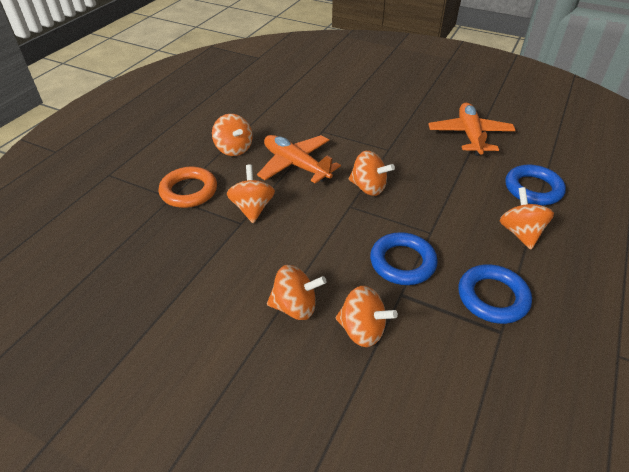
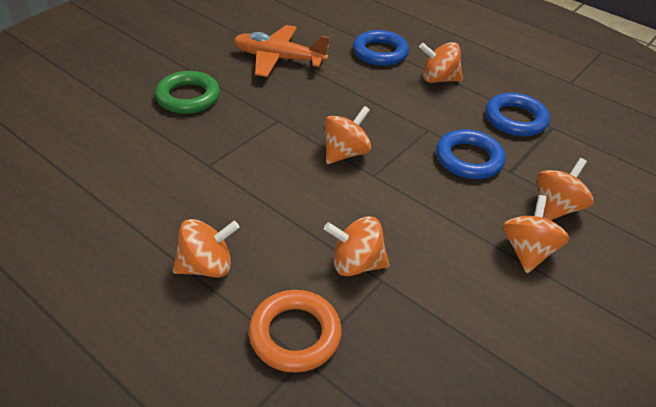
camera: 80 degrees left, 0 degrees up
orange plane [257,135,341,183] -> none
none -> green ring [155,71,220,114]

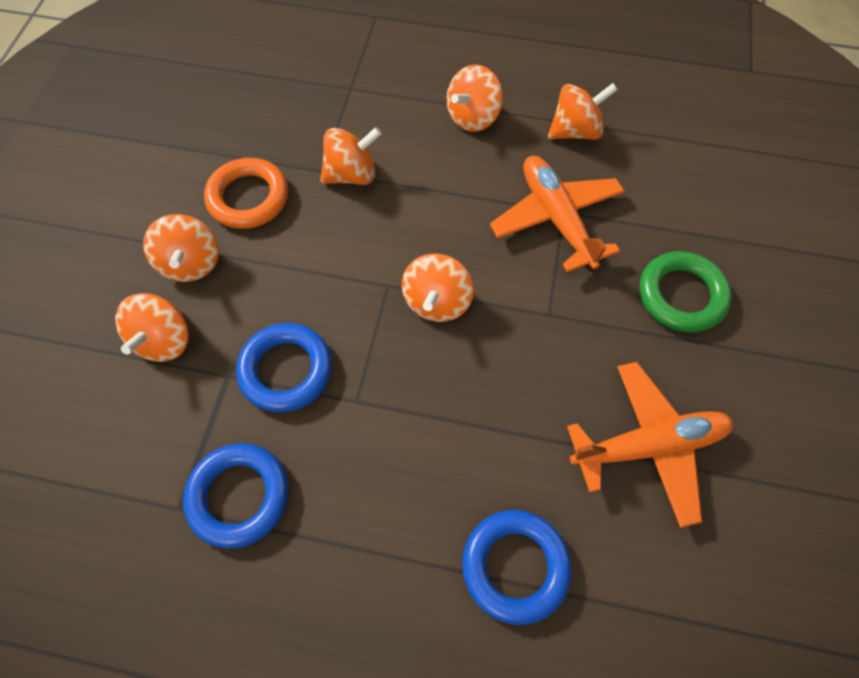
camera: 155 degrees right, 20 degrees up
orange ring [249,290,342,373] -> orange ring moved to [204,158,288,229]
orange spinning top [419,42,463,83] -> orange spinning top moved to [548,83,618,140]
none -> orange plane [490,156,625,272]

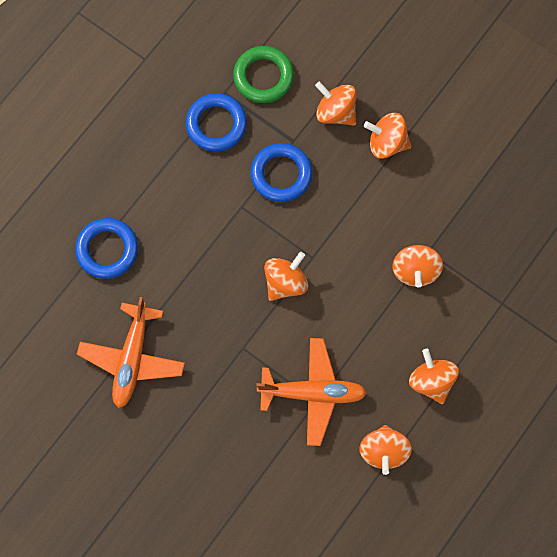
camera: 115 degrees right, 10 degrees up
orange ring [204,158,288,229] -> none
orange spinning top [402,254,474,322] -> orange spinning top turned 90 degrees clockwise [264,252,308,301]
green ring [639,251,732,333] -> green ring moved to [233,46,294,103]

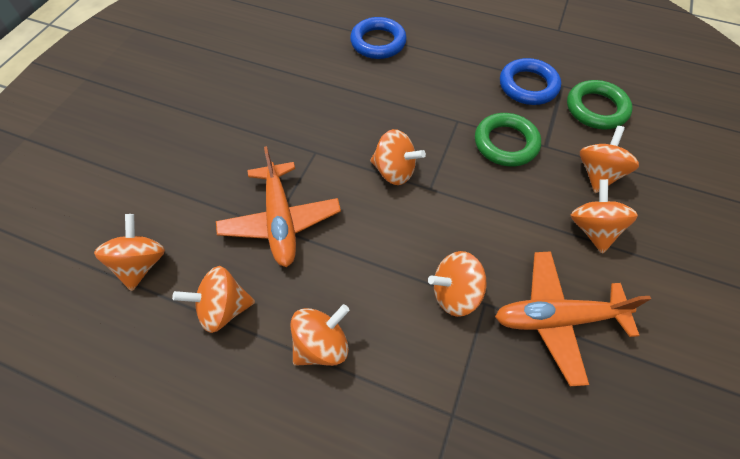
camera: 75 degrees right, 15 degrees down
orange plane [77,297,185,408] -> orange plane moved to [495,251,651,386]
blue ring [250,143,313,202] -> green ring [475,113,541,167]
none -> orange spinning top [94,214,165,291]

